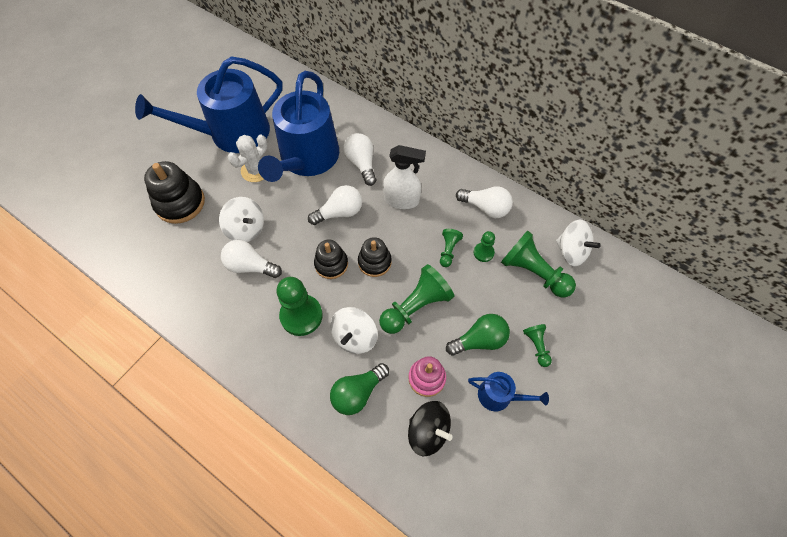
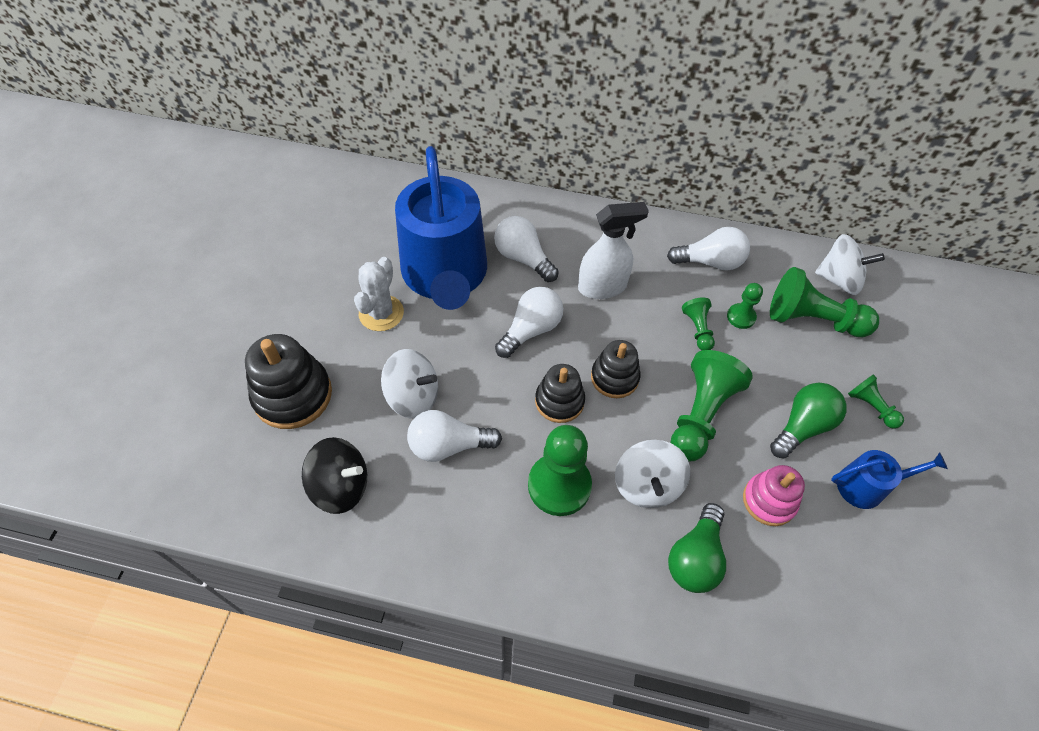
camera: 25 degrees left, 5 degrees down
blue watering can [135,57,283,153] -> none
black spinning top [408,401,453,456] -> black spinning top moved to [302,437,367,514]

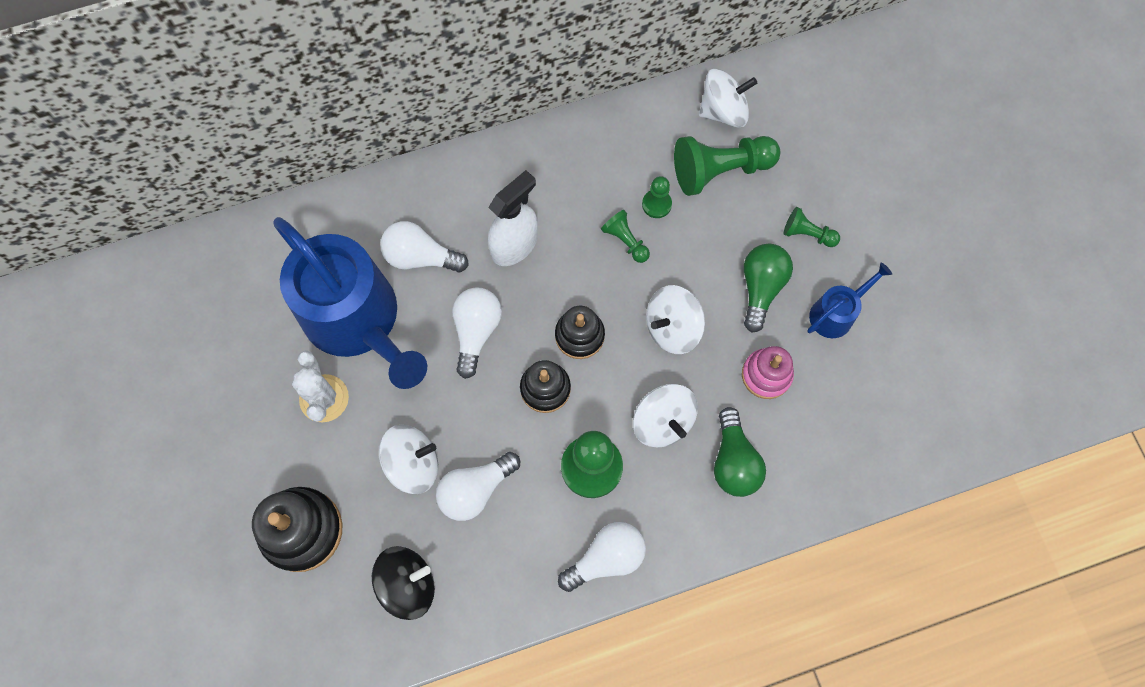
camera: 30 degrees left, 15 degrees up
white light bulb [667,227,750,271] -> white light bulb moved to [558,522,646,592]
green pawn [671,350,753,461] -> white spinning top [646,285,705,354]

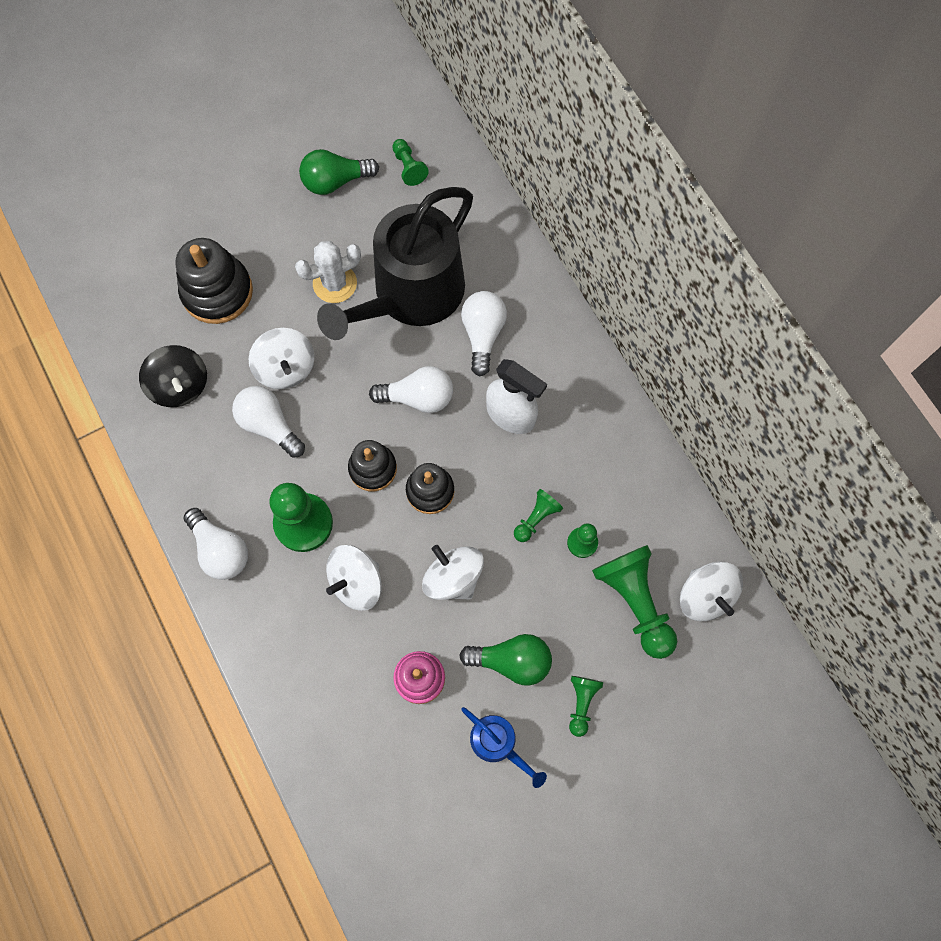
camera: 80 degrees right, 0 degrees up
blue watering can [273,217,427,389] -> black watering can [317,187,473,340]
green light bulb [714,407,766,497] -> green light bulb moved to [299,149,379,195]
none -> green pawn [392,139,429,186]

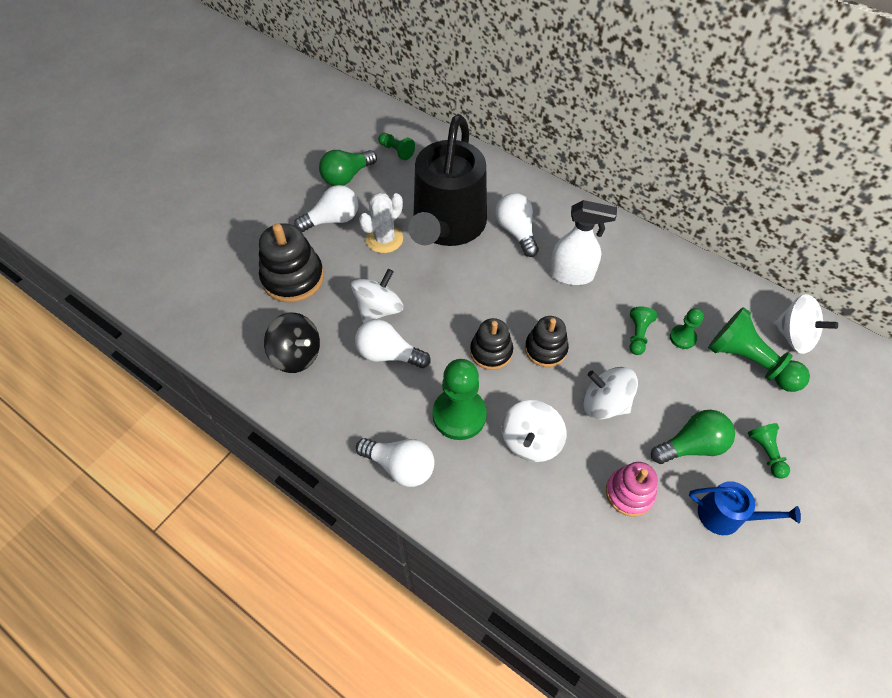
camera: 25 degrees left, 15 degrees down
white spinning top [249,328,314,389] -> white spinning top turned 90 degrees counterclockwise [351,269,403,323]
white light bulb [369,366,453,413] -> white light bulb moved to [294,185,358,232]

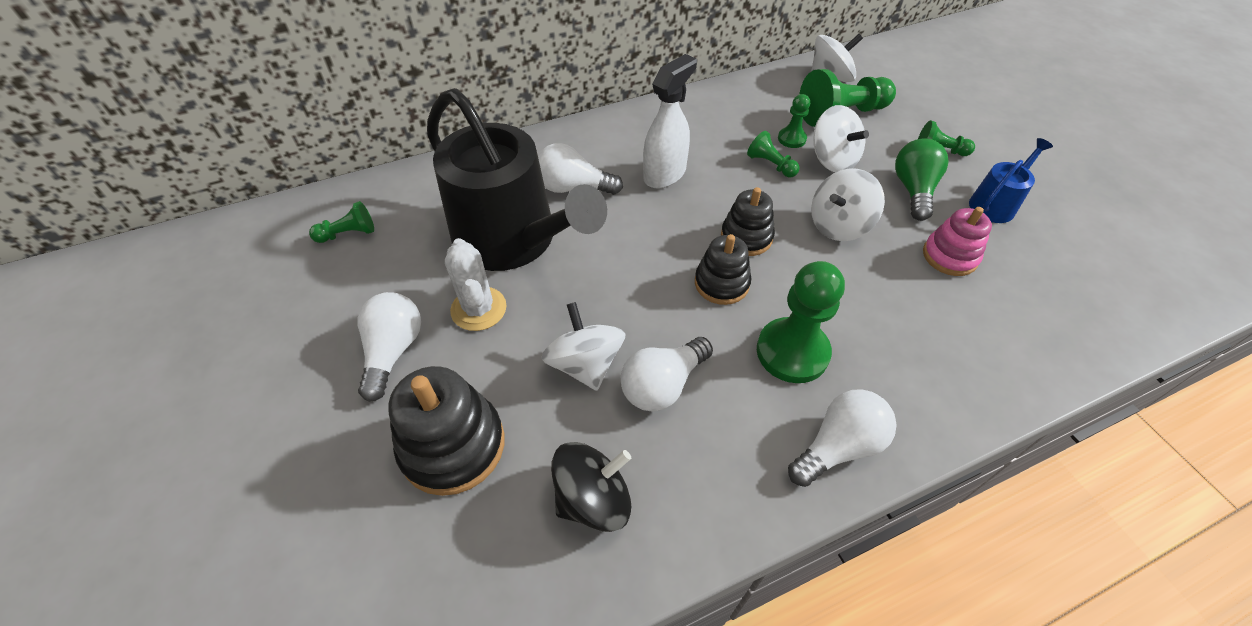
camera: 60 degrees left, 5 degrees down
green light bulb [319,150,377,186] -> none
white spinning top [502,400,566,462] -> white spinning top moved to [813,105,869,173]

